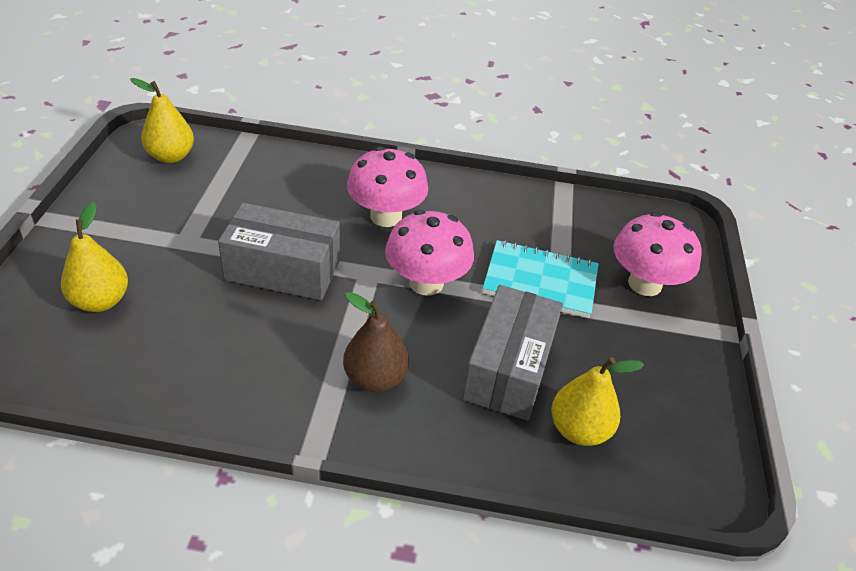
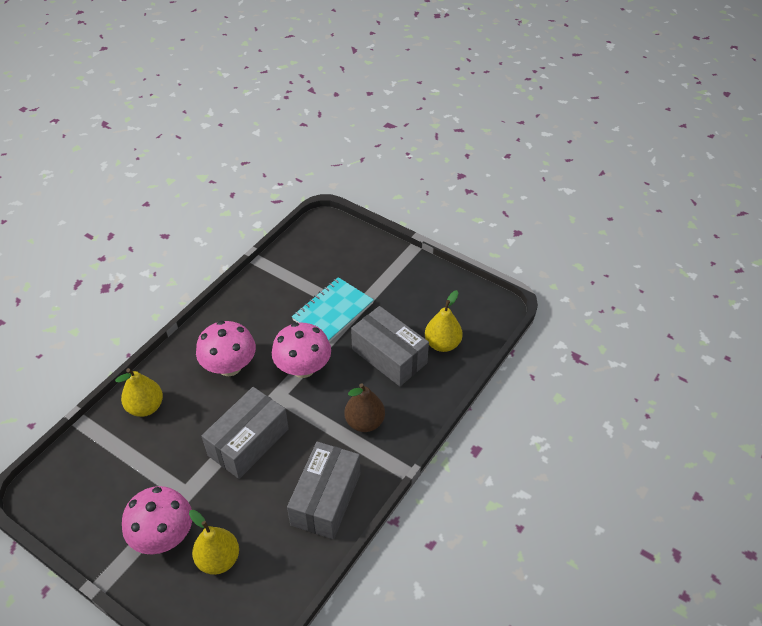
camera: 60 degrees left, 5 degrees up
yellow pear [130,78,194,163] -> yellow pear moved to [115,368,163,417]
pink mushroom [613,212,702,296] -> pink mushroom moved to [122,486,192,555]
none -> grey box [287,442,360,539]

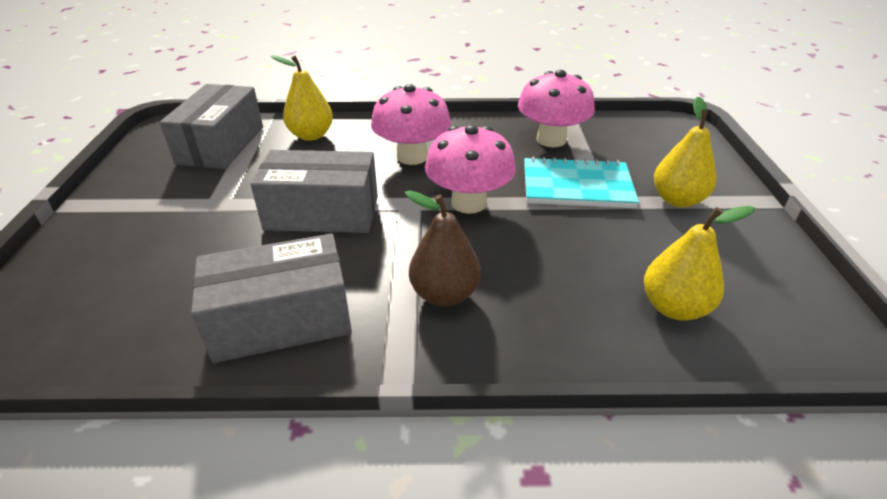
camera: 55 degrees right, 10 degrees down
pink mushroom [122,486,192,555] -> pink mushroom moved to [518,70,595,147]
yellow pear [189,510,239,575] -> yellow pear moved to [654,96,717,207]
grey box [351,306,429,386] -> grey box moved to [160,84,263,169]

